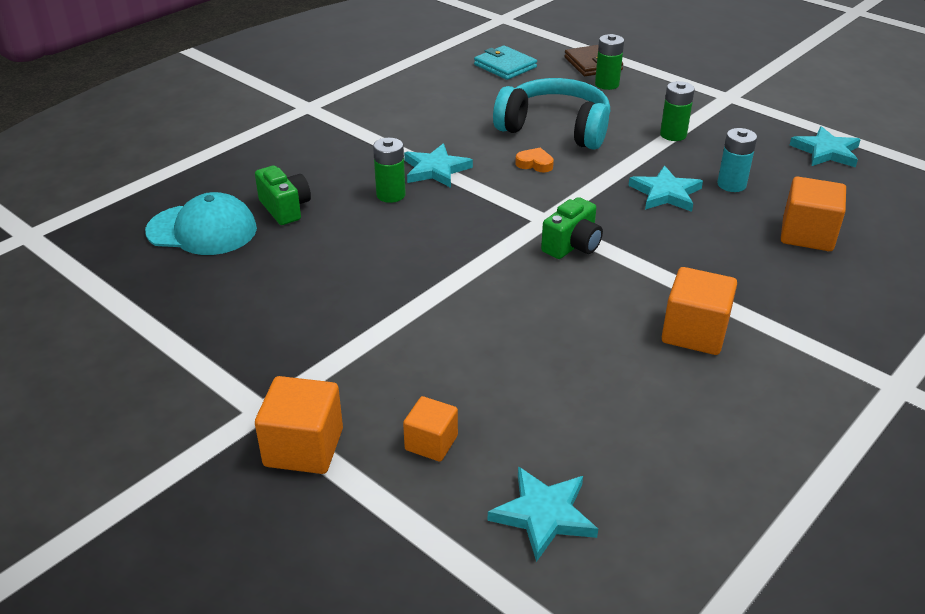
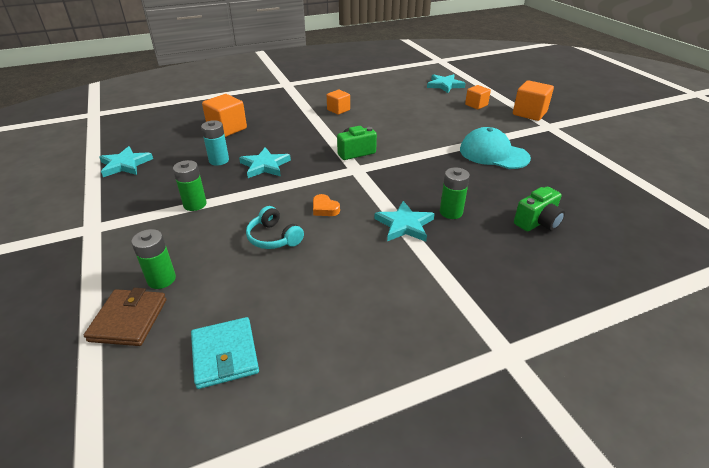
camera: 155 degrees left, 0 degrees up
turquoise cap [145,192,257,255] -> turquoise cap moved to [460,127,531,169]
green camera [255,166,311,225] -> green camera turned 120 degrees counterclockwise [514,187,565,231]
turquoise headphones [493,78,610,150] -> turquoise headphones [246,206,304,249], size x0.51
orange cube [662,267,737,355] -> orange cube [327,90,350,115], size x0.63

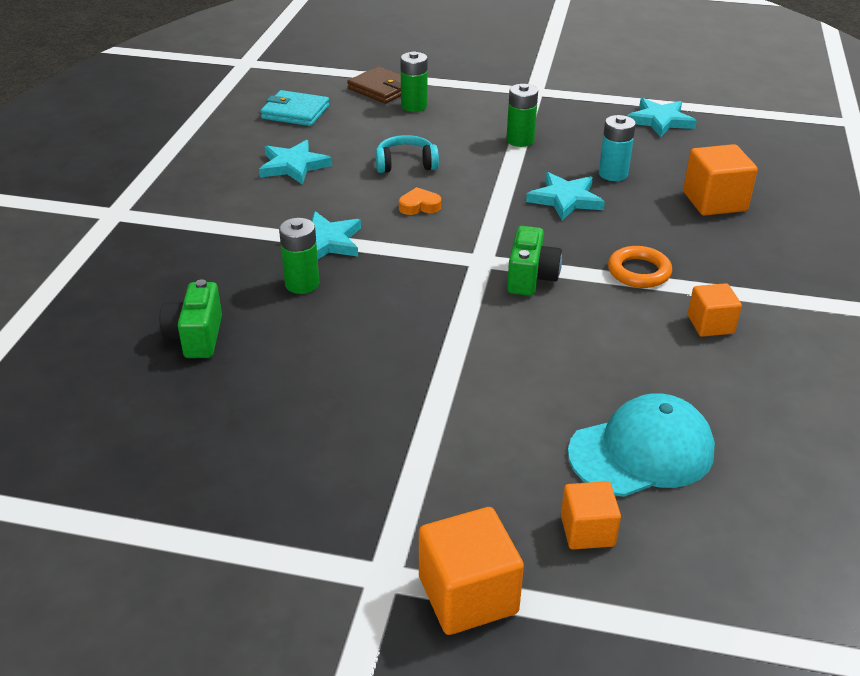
camera: 125 degrees right, 0 degrees up
turquoise star [427,74,466,93] -> turquoise star moved to [259,140,332,185]
turquoise cap [460,127,531,169] -> turquoise cap moved to [568,393,715,497]
none -> orange ring [608,246,672,288]

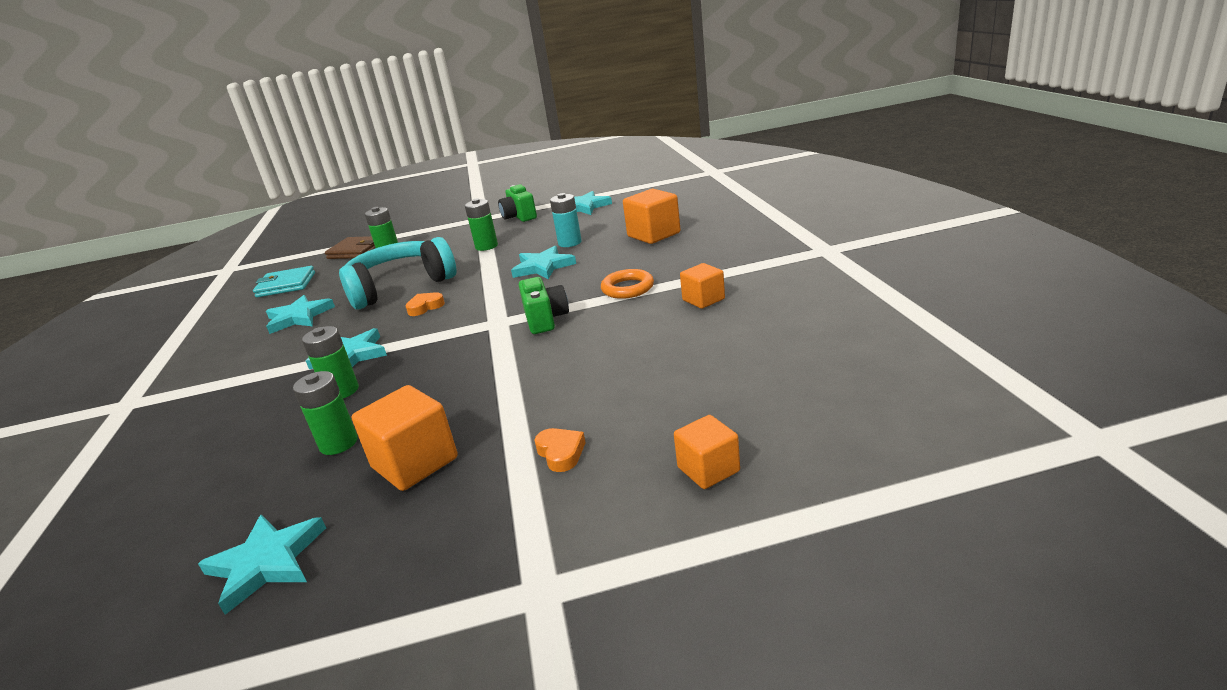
camera: 20 degrees left, 10 degrees down
green camera [160,279,222,358] -> green camera moved to [498,184,537,222]
turquoise headphones [376,135,439,173] -> turquoise headphones [339,237,456,309], size x1.95
orange cube [419,507,524,635] -> orange cube moved to [352,385,458,491]
turquoise cap [568,393,715,497] -> none
none -> turquoise star [198,514,326,615]
none -> green battery [293,371,358,455]
none -> orange heart [534,428,586,472]

